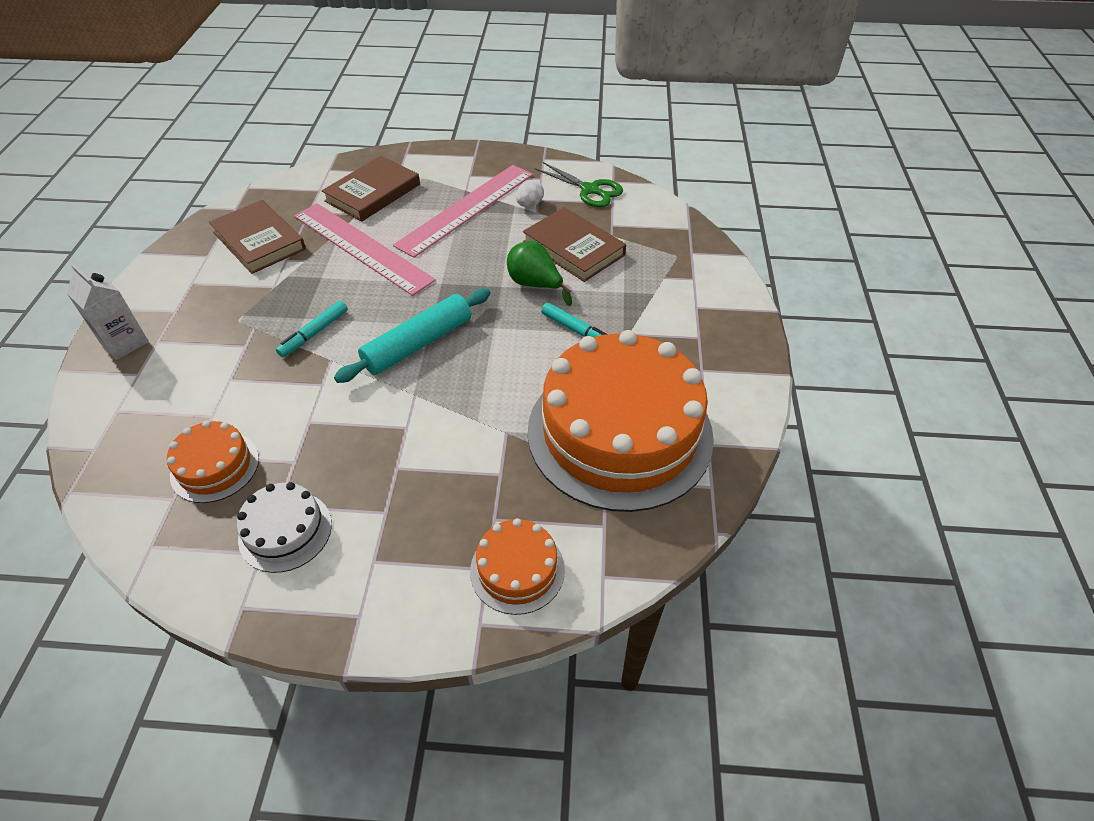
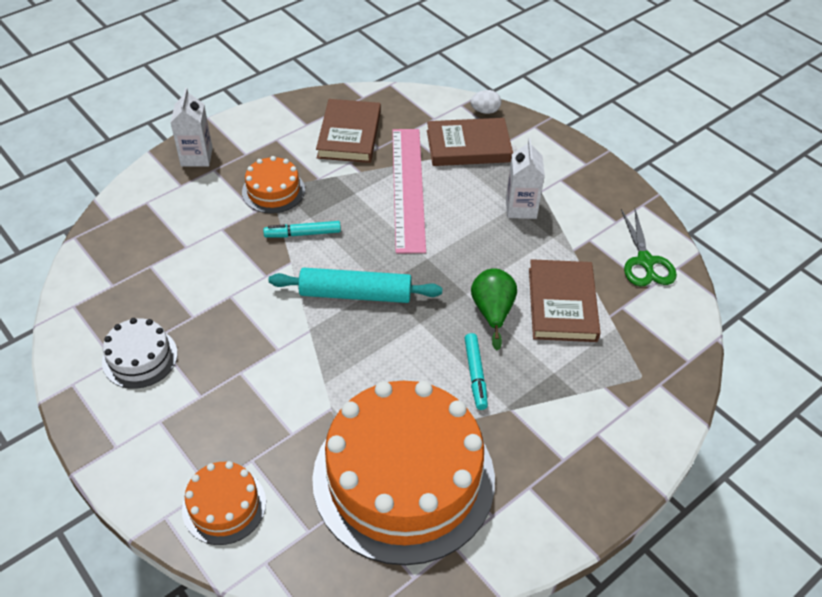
camera: 45 degrees right, 0 degrees up
orange cake [167,420,259,503] -> orange cake moved to [242,156,305,213]
pink ruler [393,165,533,258] -> white carton [506,139,545,219]
white egg [516,180,544,207] -> white egg moved to [470,90,501,114]

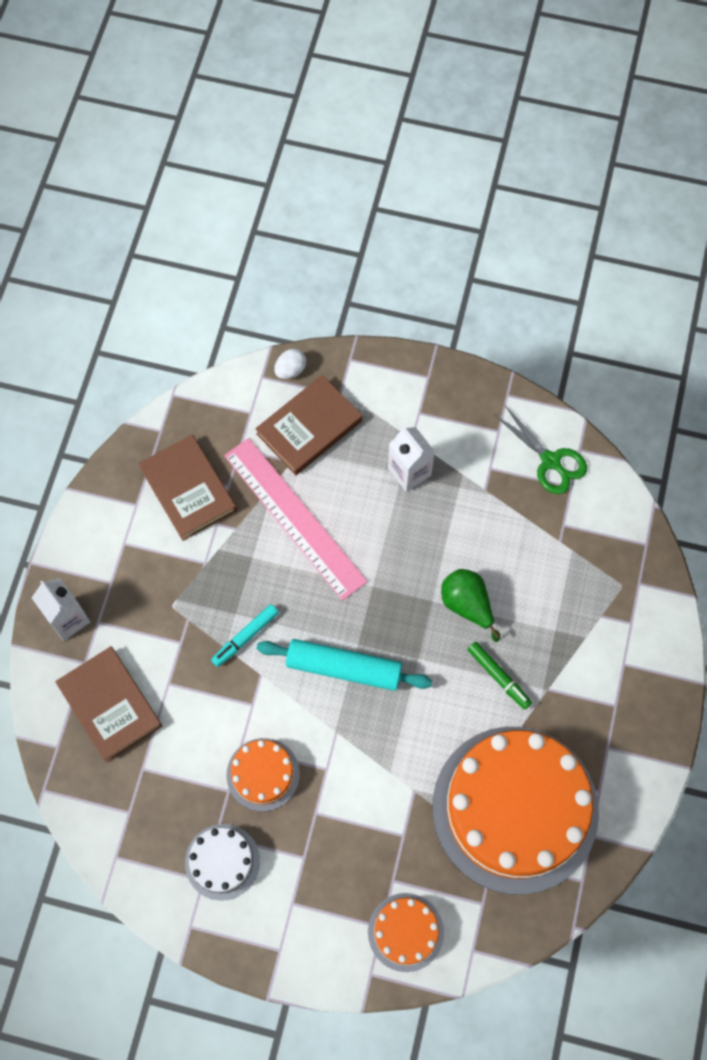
camera: 35 degrees left, 20 degrees up
orange cake [242,156,305,213] -> orange cake moved to [226,738,300,812]
turquoise rolling pin [269,268,442,303] -> turquoise rolling pin turned 45 degrees clockwise [256,639,432,691]
turquoise marker [465,333,488,410] -> green marker [467,642,532,710]
brown book [529,259,601,342] -> brown book moved to [55,646,162,763]

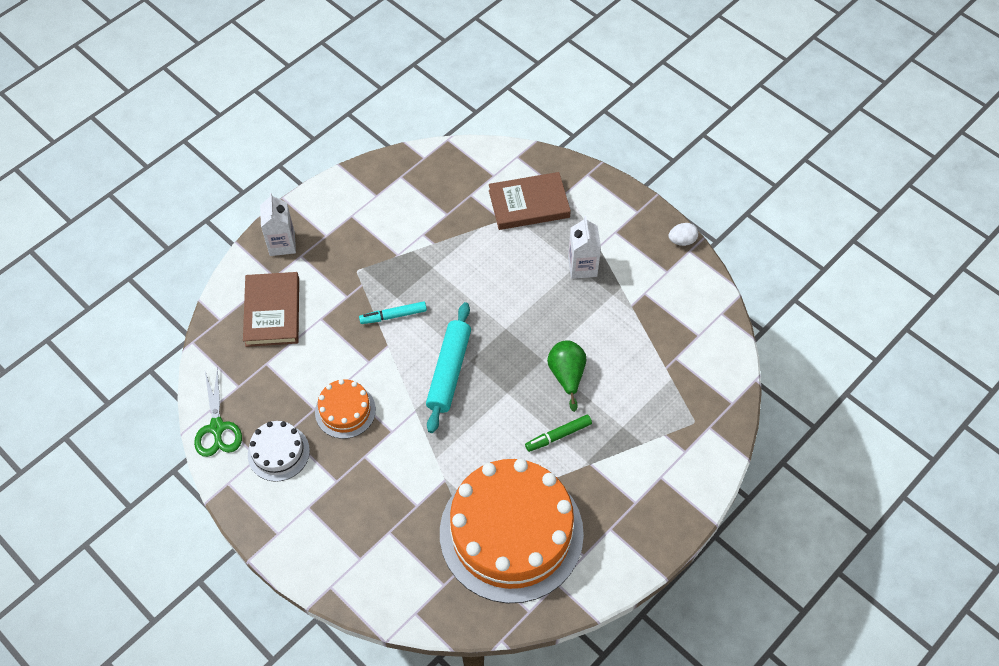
camera: 30 degrees right, 10 degrees down
brown book [138,435,237,541] -> none
pink ruler [224,438,367,601] -> none
turquoise rolling pin [256,639,432,691] -> turquoise rolling pin turned 60 degrees clockwise [426,302,471,433]
white egg [274,349,306,379] -> white egg moved to [669,223,698,246]
orange cake [368,893,444,972] -> none
green marker [467,642,532,710] -> green marker turned 75 degrees clockwise [525,415,592,452]
green scissors [494,405,587,494] -> green scissors moved to [194,367,242,457]

